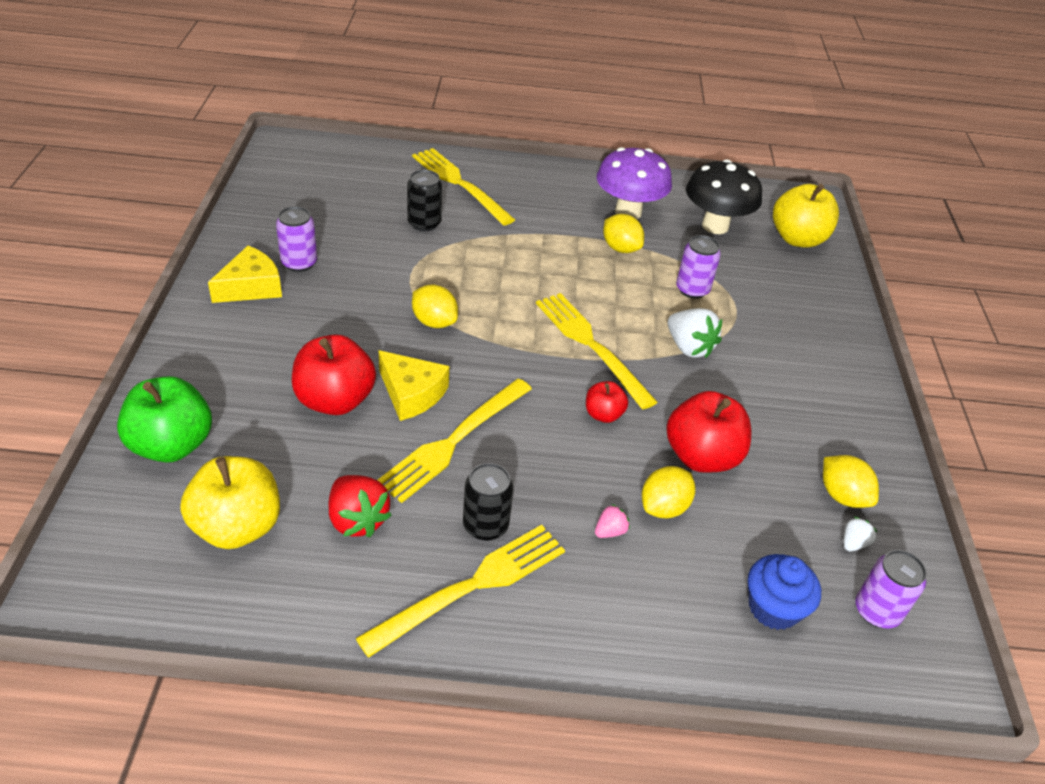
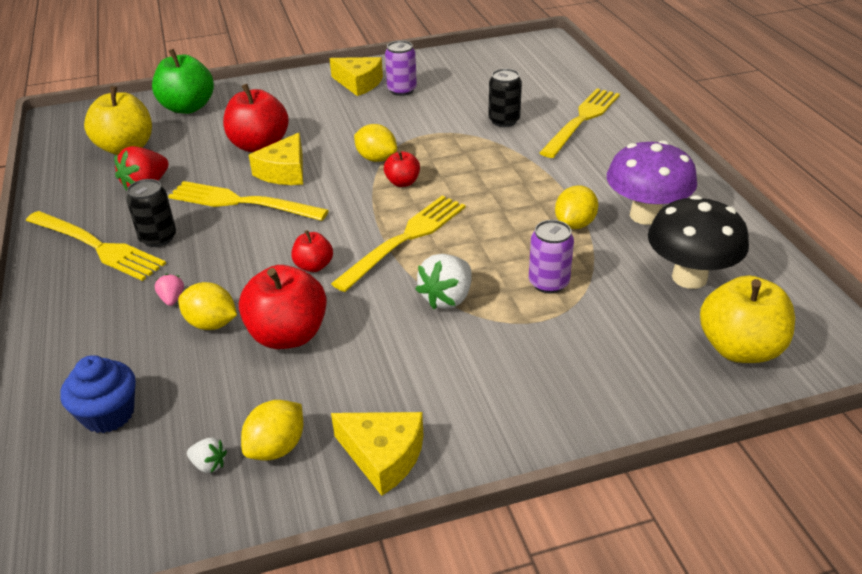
camera: 75 degrees right, 5 degrees down
yellow lemon [412,285,458,328] -> yellow lemon turned 75 degrees counterclockwise [354,124,397,162]
pink strawberry [595,504,630,538] -> pink strawberry turned 135 degrees counterclockwise [155,274,184,306]
purple can [855,550,927,628] -> none
none -> yellow cheese [331,412,423,496]
none -> red apple [384,151,420,187]

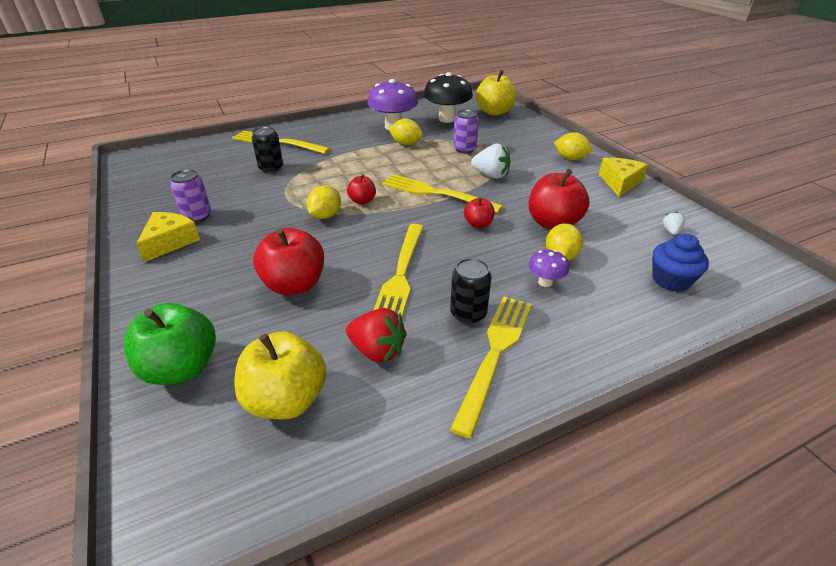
camera: 100 degrees left, 0 degrees up
pink strawberry [155,274,184,306] -> purple mushroom [528,250,569,287]
yellow lemon [241,400,303,461] -> yellow lemon moved to [554,132,592,160]
yellow cheese [249,133,303,185] -> none

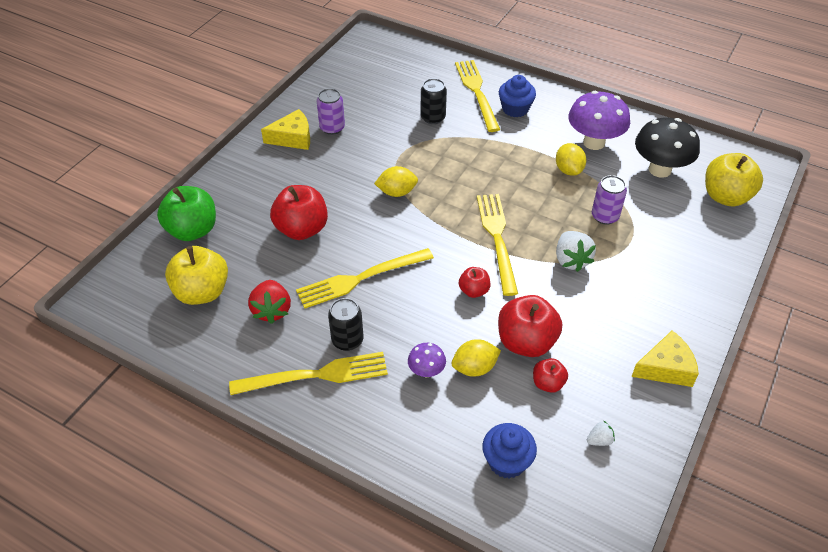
camera: 55 degrees right, 10 degrees up
red apple [347,174,376,204] -> red apple moved to [533,358,568,393]
yellow lemon [554,132,592,160] -> none
none -> blue cupcake [499,75,536,117]

